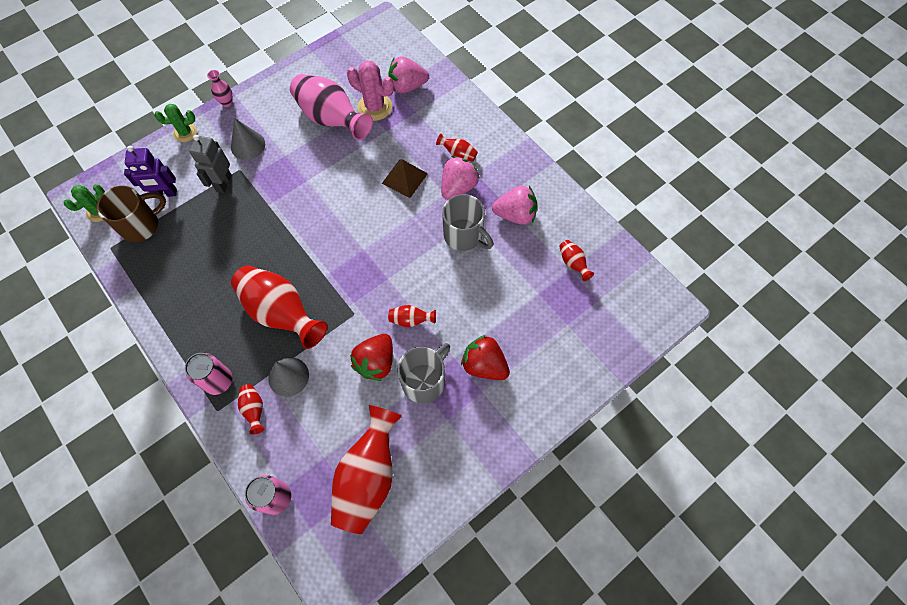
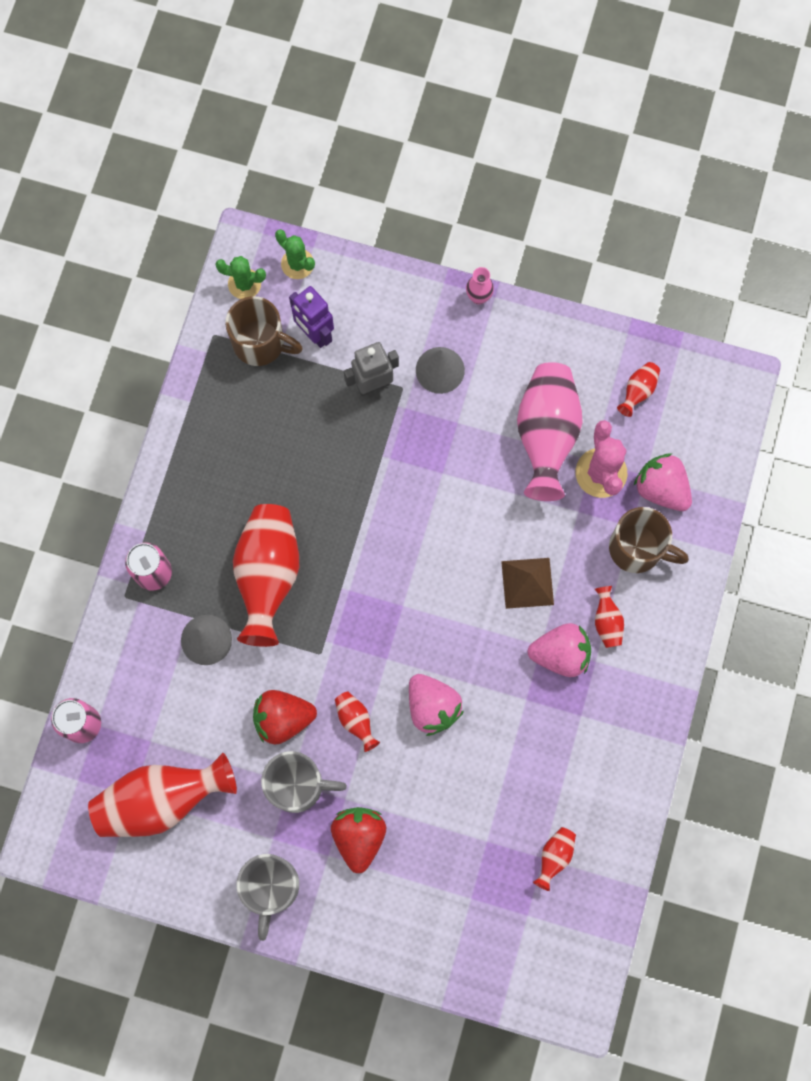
camera: 55 degrees right, 10 degrees up
green cactus [155,104,197,142] -> green cactus moved to [275,229,315,279]
red vase [238,384,265,435] -> red vase moved to [617,362,660,417]
grey mug [442,194,493,251] -> grey mug moved to [237,854,299,941]
pink strawberry [492,186,537,225] -> pink strawberry moved to [409,674,464,736]
none -> brown mug [609,507,689,573]

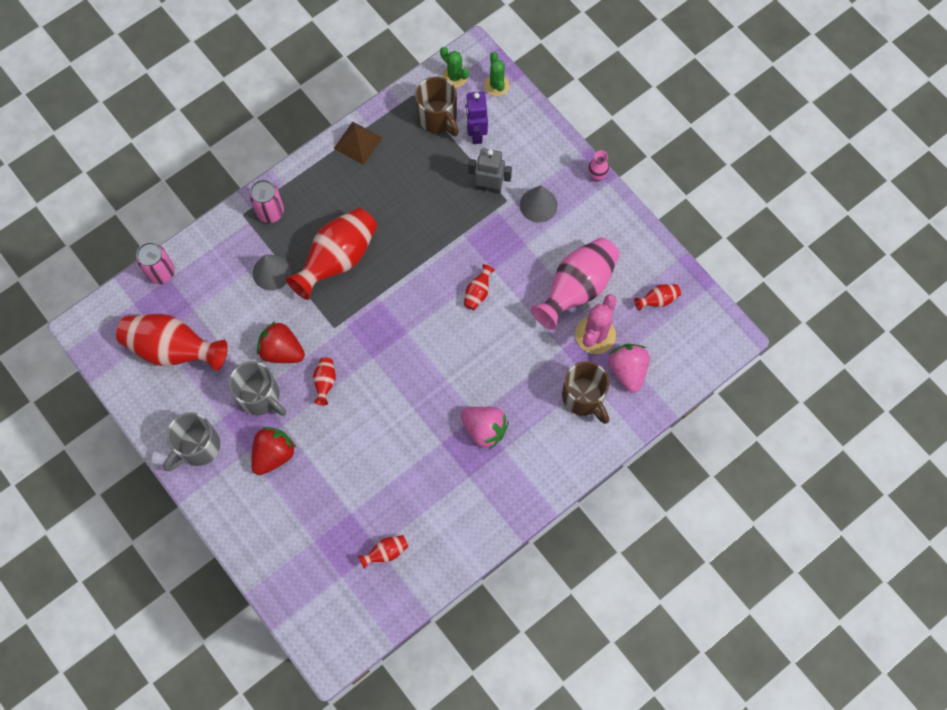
camera: 35 degrees right, 5 degrees down
pink strawberry [409,674,464,736] -> none
brown pyramid [501,558,554,609] -> brown pyramid moved to [334,122,383,165]
red vase [595,586,624,648] -> red vase moved to [464,264,495,310]

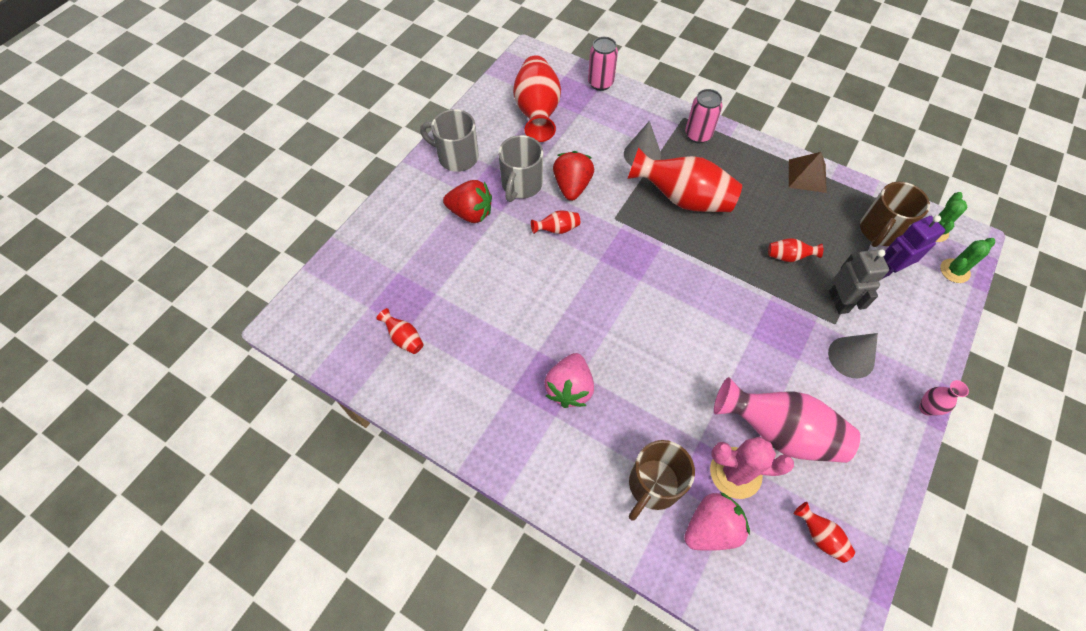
camera: 70 degrees right, 10 degrees down
red vase [464,264,495,310] -> red vase moved to [768,238,823,262]

